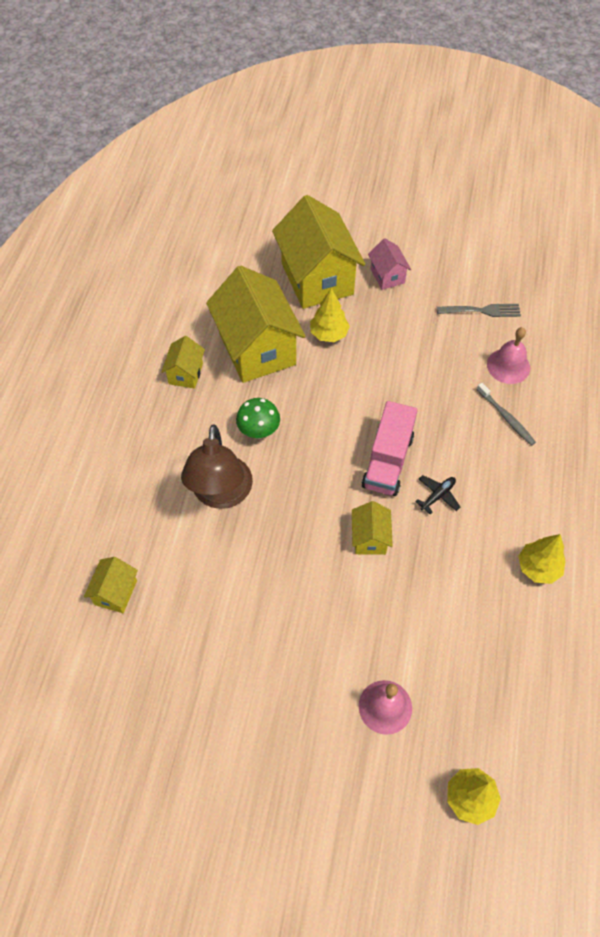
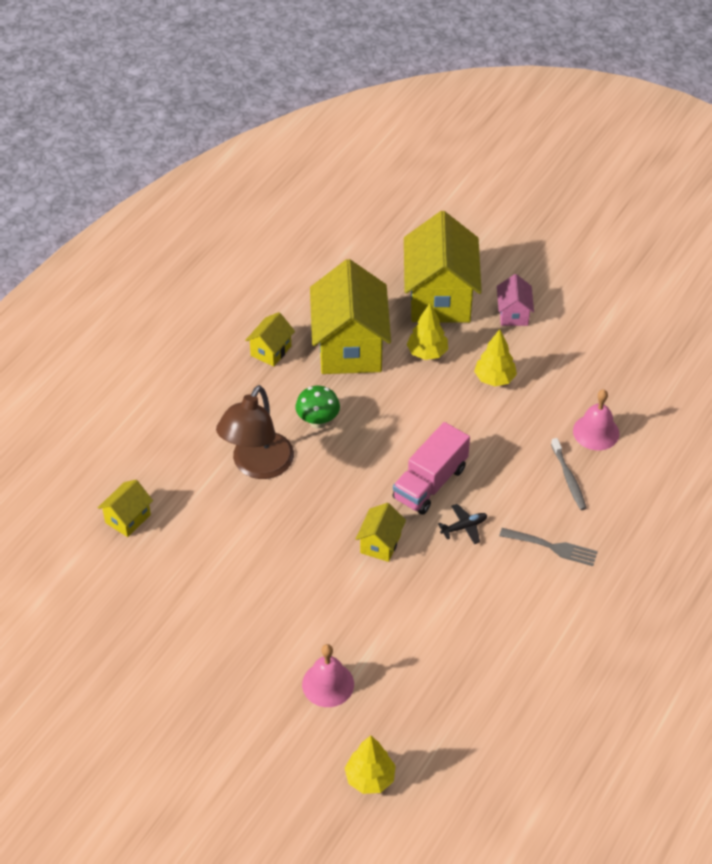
camera: 20 degrees right, 10 degrees down
grey fork [437,304,521,317] -> grey fork moved to [499,528,598,566]
yellow tree [518,534,566,584] -> yellow tree moved to [474,329,517,386]

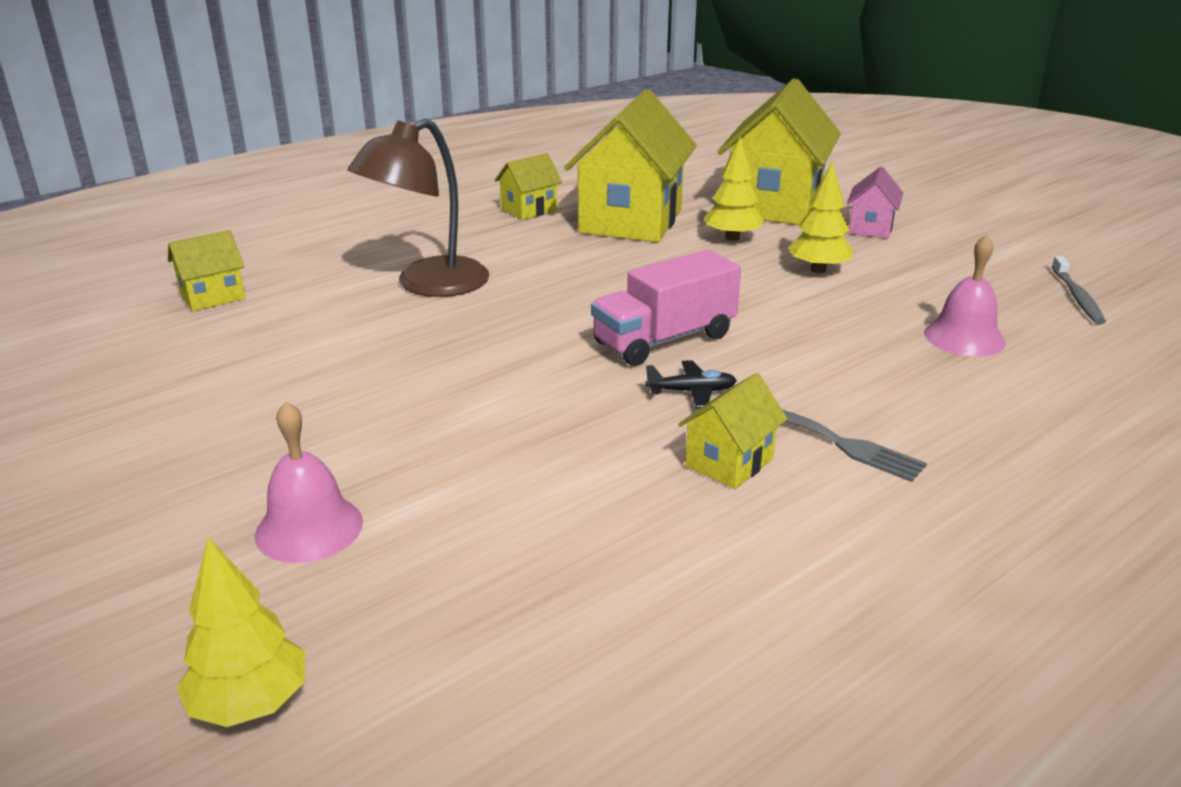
camera: 20 degrees right, 20 degrees down
green mushroom [295,386,340,429] -> none
yellow house [356,503,406,562] -> yellow house moved to [678,373,788,489]
grey toothbrush [551,438,586,510] -> grey toothbrush moved to [1052,256,1106,324]

